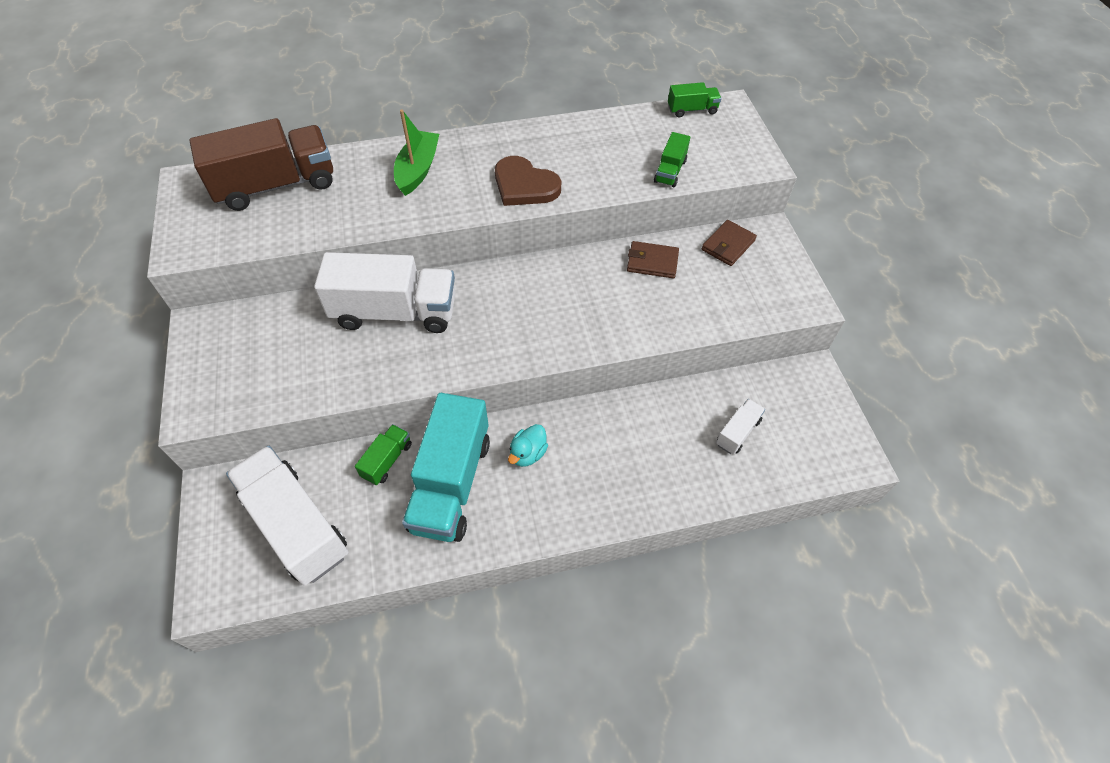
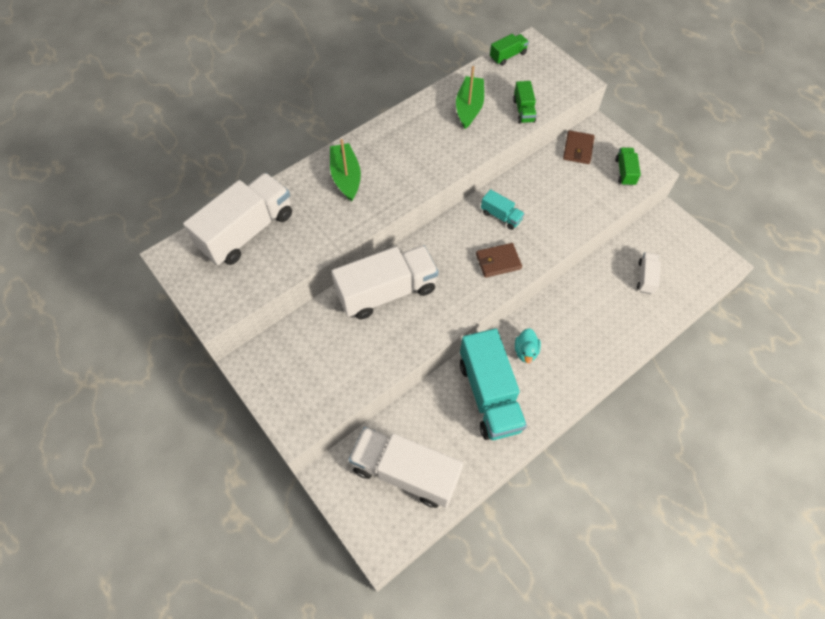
camera: 25 degrees left, 5 degrees up
brown truck [190,118,333,211] -> white truck [183,173,292,265]
green truck [355,424,412,485] -> green truck moved to [615,147,641,186]
brown heart [495,156,561,206] -> none
brown wallet [627,241,679,278] -> brown wallet moved to [476,243,522,278]
none -> green boat [456,66,484,129]
none -> turquoise truck [481,189,525,230]

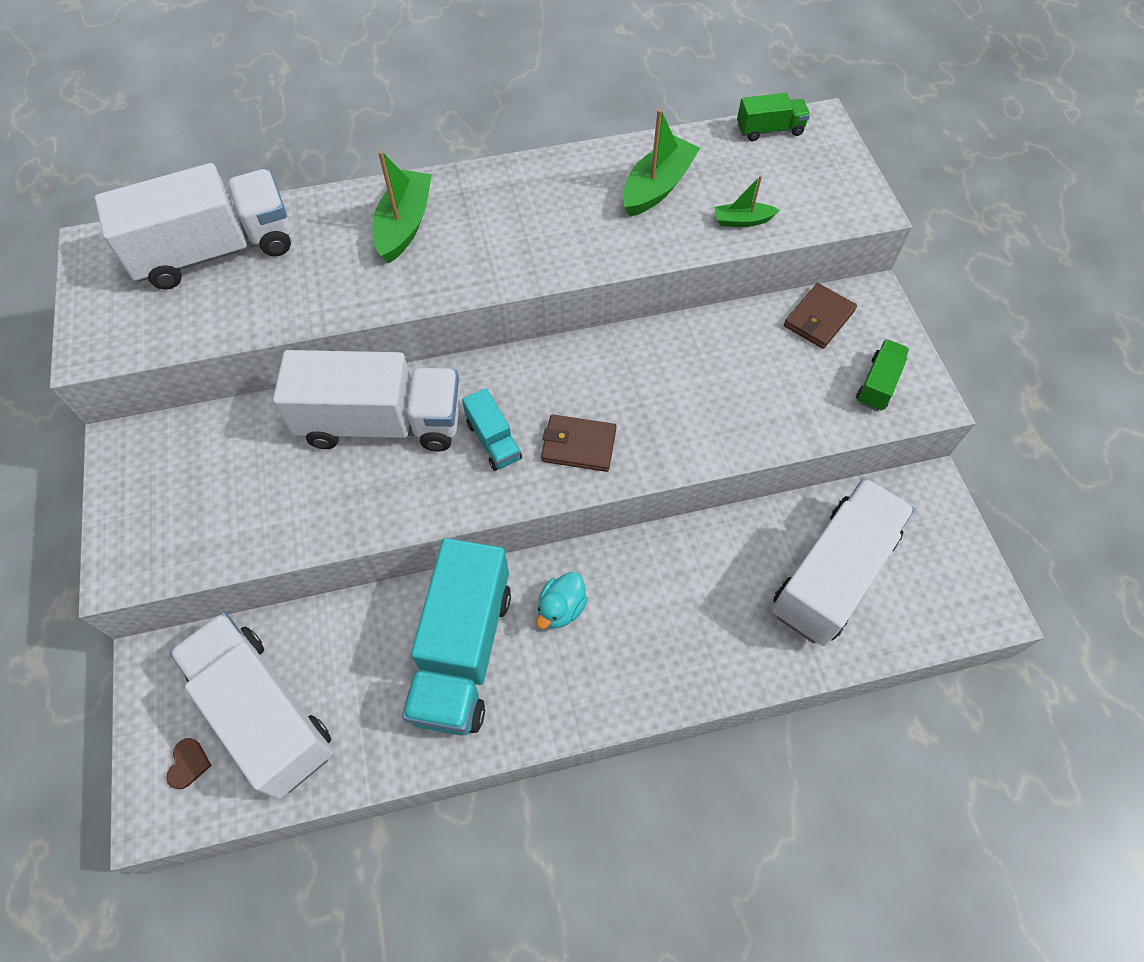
camera: 25 degrees right, 0 degrees up
turquoise truck [481,189,525,230] -> turquoise truck moved to [462,388,522,471]
green truck [513,81,537,124] -> green boat [714,175,779,227]
white truck [637,252,661,294] -> white truck [771,478,915,646], size x2.18
none -> brown heart [166,738,212,790]

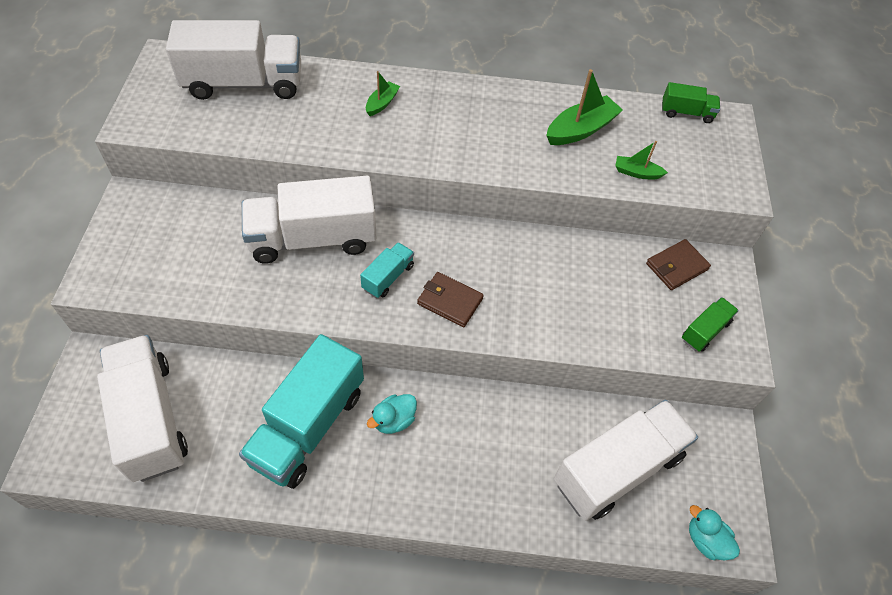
camera: 15 degrees right, 5 degrees down
brown heart [166,738,212,790] -> none
white truck [273,350,460,452] -> white truck turned 150 degrees clockwise [242,176,376,264]
green boat [372,150,432,263] -> green boat [366,71,400,116], size x0.56
turquoise truck [462,388,522,471] -> turquoise truck turned 135 degrees counterclockwise [360,242,414,298]
none -> turquoise duck [689,505,740,560]

